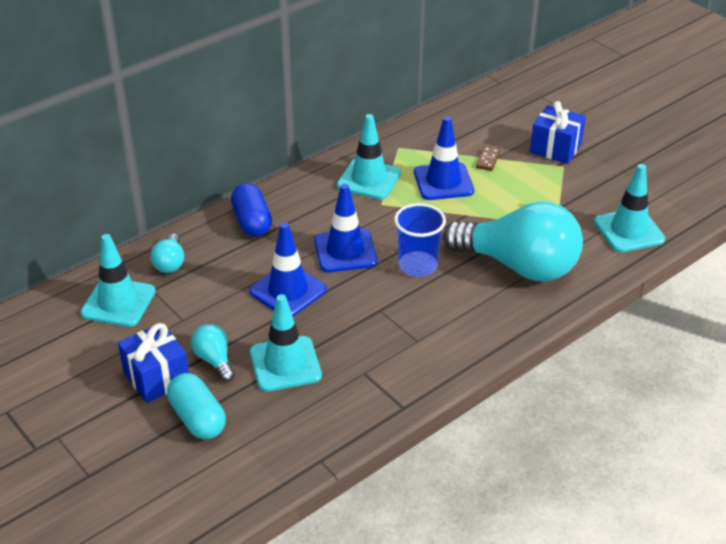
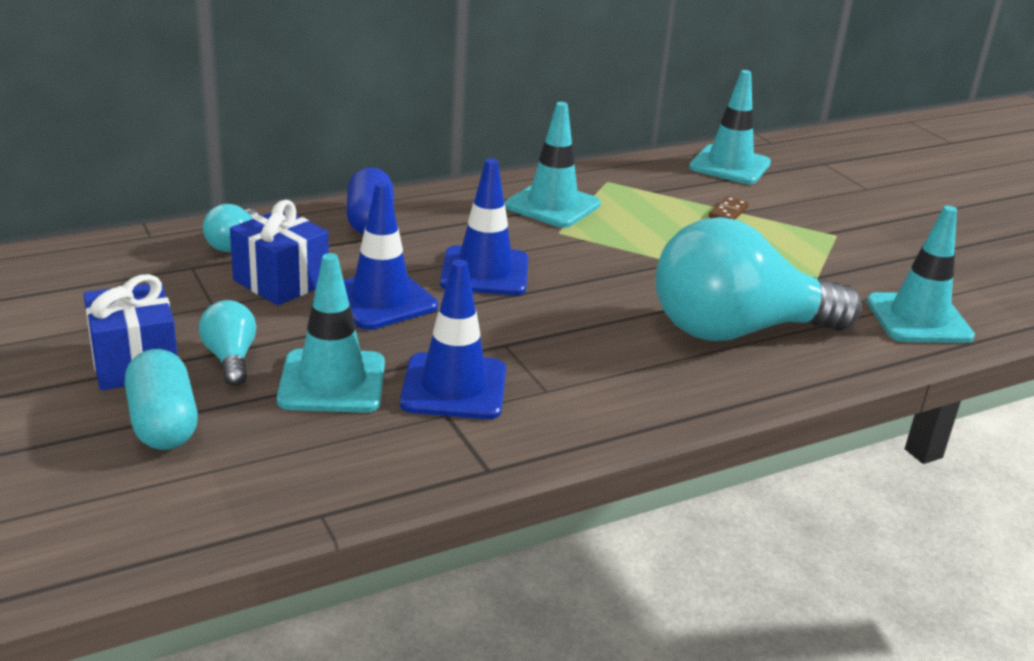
camera: 10 degrees right, 10 degrees down
turquoise traffic cone [80,234,156,327] -> turquoise traffic cone moved to [689,70,771,184]
blue cup [394,203,446,277] -> none
blue traffic cone [414,116,474,200] -> blue traffic cone moved to [400,259,506,419]
turquoise light bulb [443,201,583,281] -> turquoise light bulb turned 135 degrees clockwise [655,217,862,341]
blue gift [530,101,586,164] -> blue gift moved to [230,200,329,305]

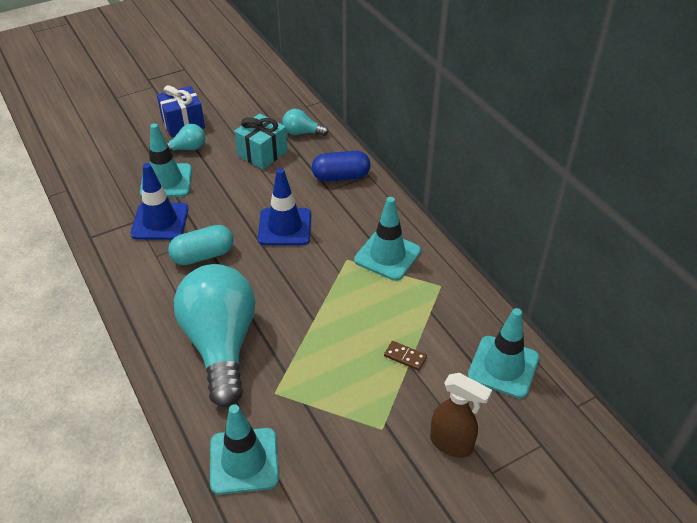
camera: 90 degrees right, 15 degrees up
turquoise capsule [125,349,198,450] -> turquoise capsule moved to [168,225,234,265]
blue gift [230,200,329,305] -> turquoise gift [234,114,288,169]
blue traffic cone [344,182,438,330] -> none
none -> brown spray bottle [430,373,492,458]

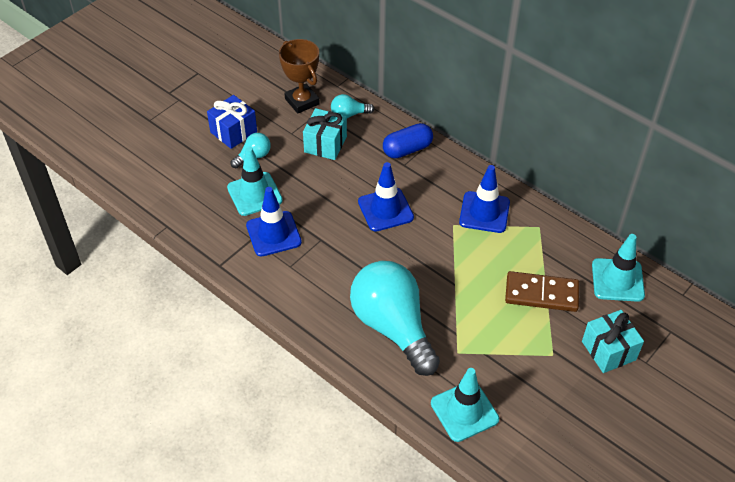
camera: 20 degrees left, 5 degrees up
turquoise capsule [168,225,234,265] -> none
turquoise traffic cone [354,197,421,281] -> blue traffic cone [459,165,510,233]
brown domino [384,341,427,371] -> brown domino [505,271,579,312], size x2.21
brown spray bottle [430,373,492,458] -> turquoise gift [582,310,644,373]
none -> brown trophy [279,39,320,113]

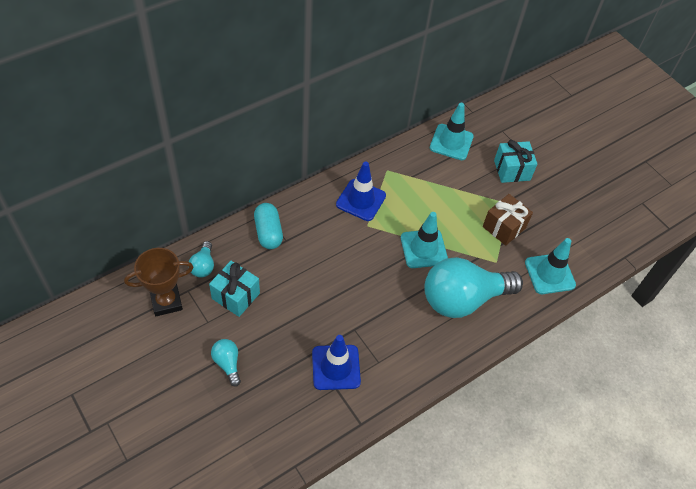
camera: 80 degrees left, 5 degrees up
blue gift [207,95,257,149] -> none
turquoise traffic cone [227,146,283,216] -> turquoise traffic cone moved to [401,212,448,268]
blue traffic cone [358,162,414,232] -> none
blue capsule [383,123,433,158] -> turquoise capsule [254,203,283,249]
brown domino [505,271,579,312] -> none
none -> brown gift [483,194,533,246]

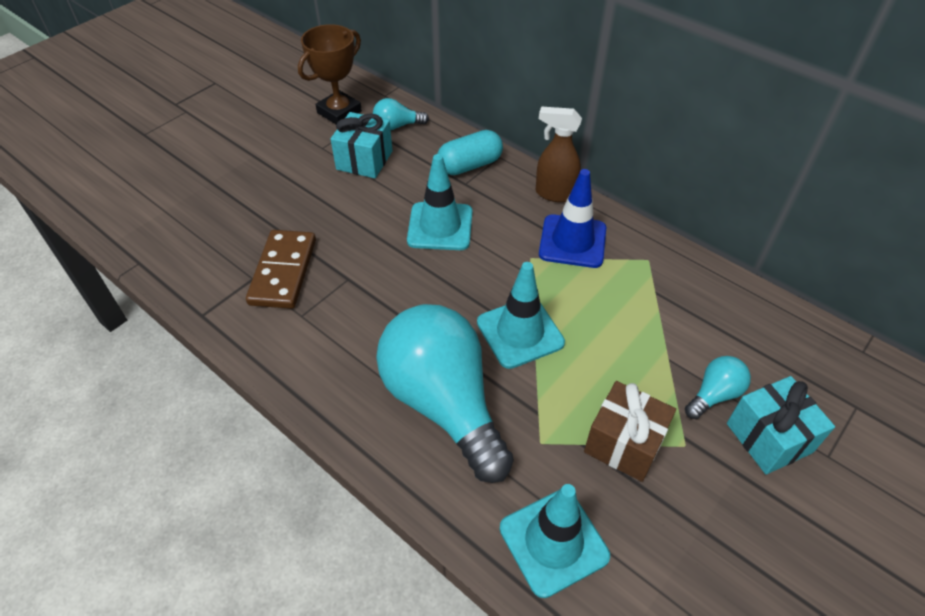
camera: 80 degrees right, 5 degrees down
brown trophy [124,248,193,316] -> brown trophy turned 75 degrees clockwise [298,24,362,124]
turquoise light bulb [211,339,241,387] -> turquoise light bulb moved to [685,356,751,419]
blue traffic cone [312,335,361,390] -> brown domino [246,230,316,309]
turquoise traffic cone [430,103,474,160] -> turquoise traffic cone moved to [407,154,472,250]
none -> brown spray bottle [536,106,582,202]

